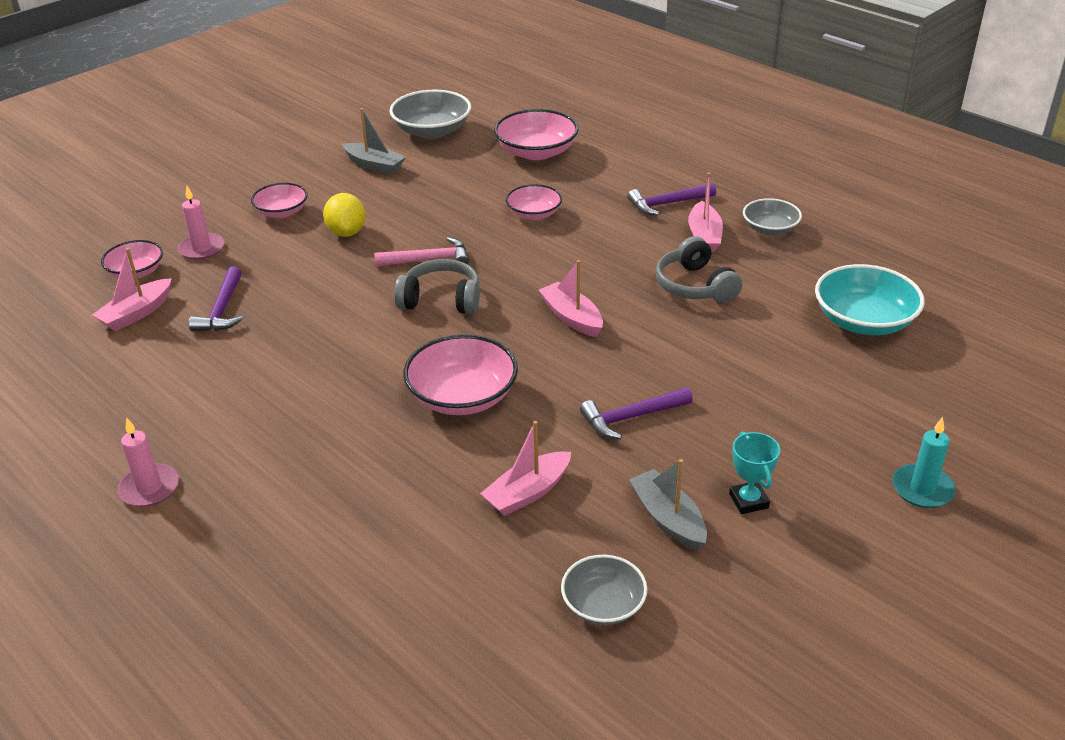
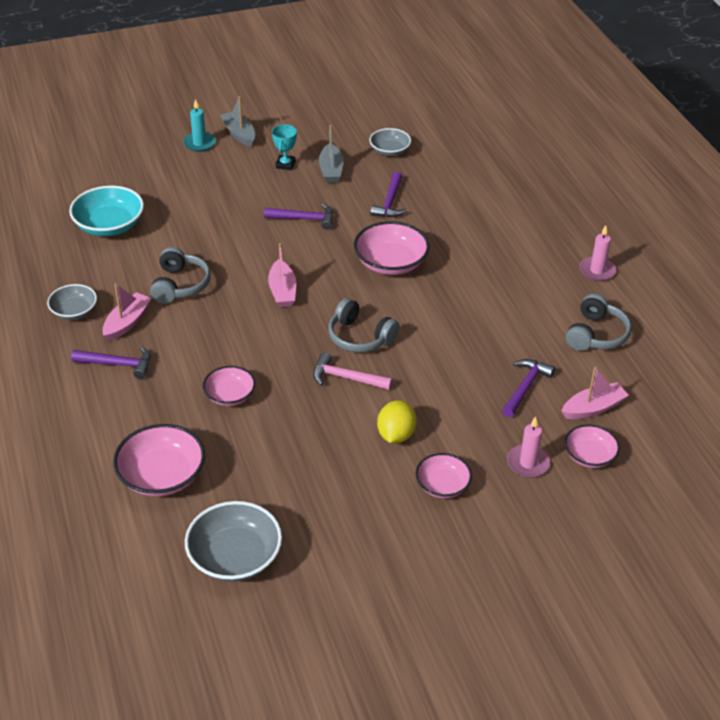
camera: 155 degrees left, 5 degrees up
grey boat [342,108,406,174] -> grey boat moved to [220,96,255,147]
pink boat [480,421,571,516] -> purple hammer [370,172,407,217]
none -> grey headphones [566,293,631,351]

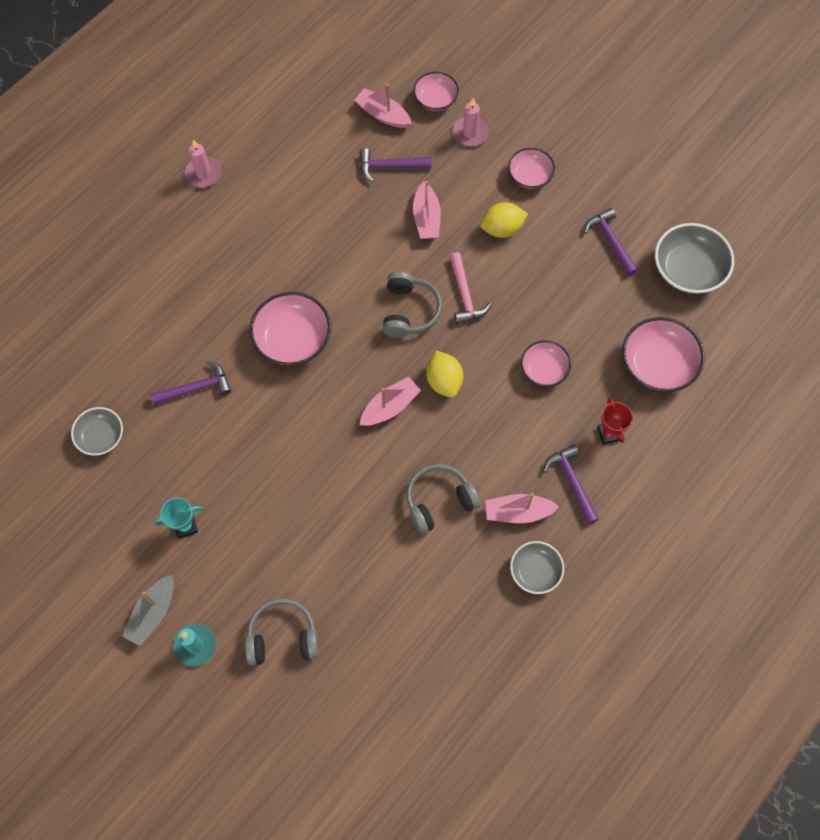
camera: 120 degrees left, 25 degrees up
turquoise bowl [69,185,144,236] -> none
purple hammer [264,204,333,230] -> purple hammer moved to [584,208,638,276]
grey boat [319,125,343,183] -> none
grey headphones [566,293,631,351] -> grey headphones moved to [245,599,319,666]
none -> pink boat [413,181,441,239]
none -> yellow lemon [426,351,463,398]
none -> red trophy [597,398,633,445]

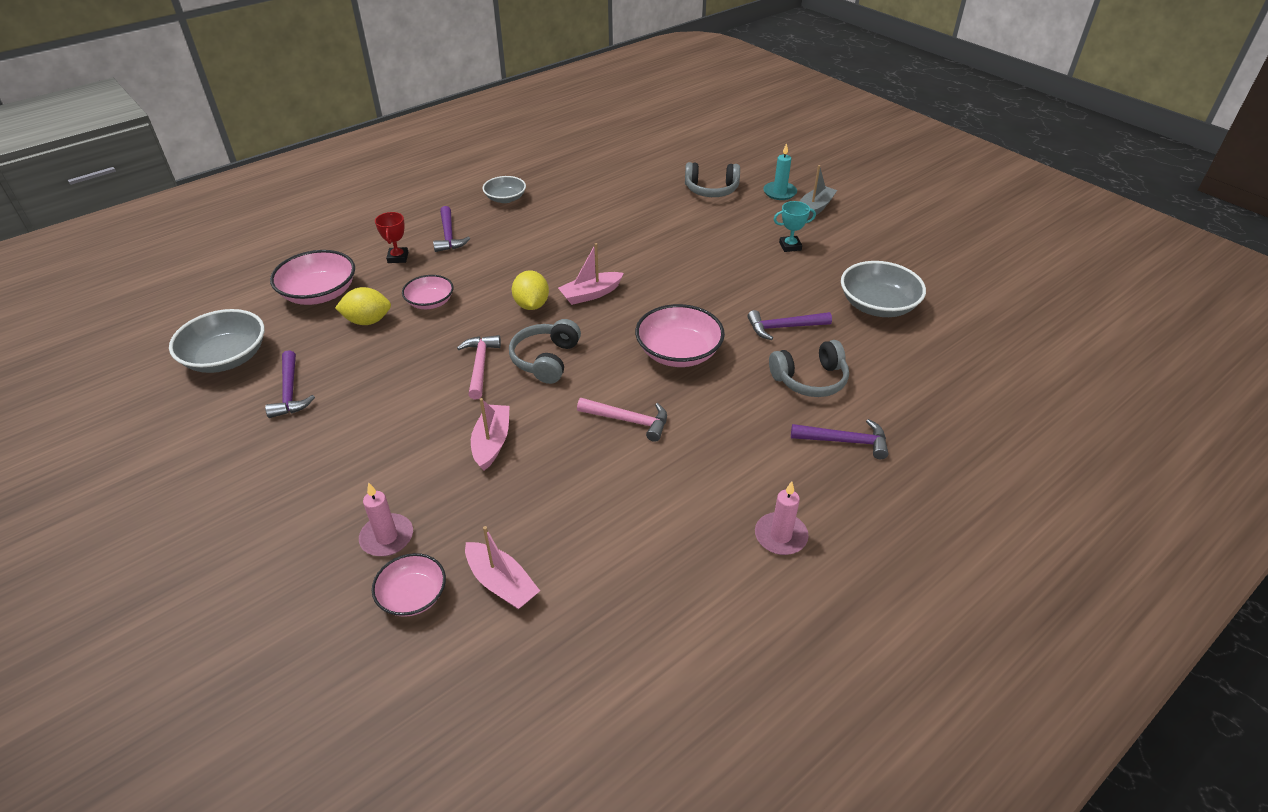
camera: 170 degrees left, 25 degrees down
grey bowl [71,407,123,456] -> grey bowl [841,261,926,317], size x1.62
purple hammer [359,148,432,182] -> purple hammer moved to [791,419,888,459]
grey headphones [406,464,480,534] -> grey headphones moved to [769,340,849,397]
yellow lemon [480,202,528,238] -> yellow lemon moved to [335,287,391,325]
pink boat [485,493,559,523] -> none
pink bowl [508,148,555,189] -> none
none -> pink hammer [577,398,667,442]

